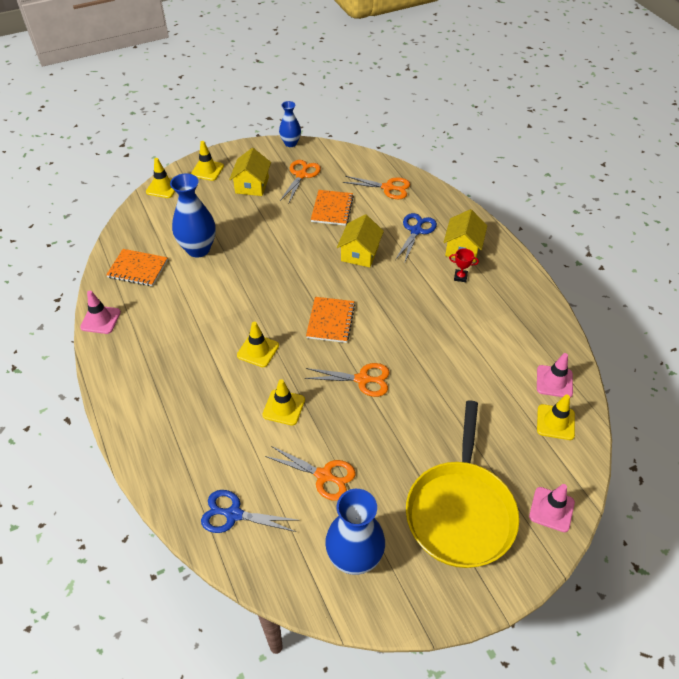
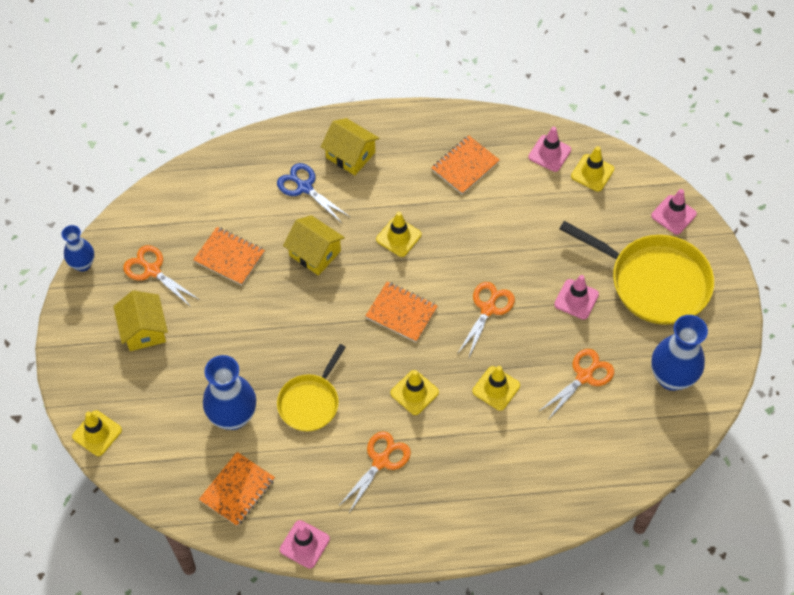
camera: 70 degrees left, 10 degrees up
yellow traffic cone [191,141,224,181] -> yellow traffic cone moved to [376,212,421,257]
blue scissors [201,490,297,533] -> none
yellow house [229,148,271,196] -> yellow house turned 45 degrees clockwise [113,290,168,351]
orange scissors [342,176,410,199] -> orange scissors moved to [338,431,411,513]
red trophy [449,248,479,282] -> none
none -> yellow pan [277,344,346,431]
none -> orange notebook [431,135,500,195]
none -> pink traffic cone [554,275,599,320]

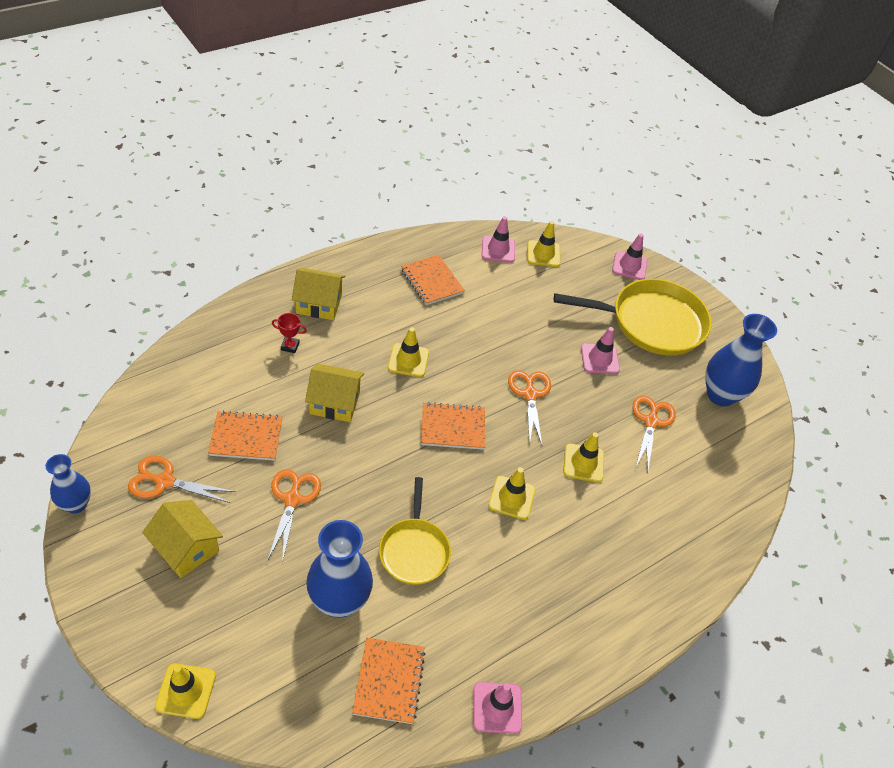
camera: 35 degrees left, 10 degrees down
blue scissors [277,163,350,223] -> red trophy [272,313,307,353]
orange scissors [338,431,411,513] -> orange scissors moved to [268,469,321,563]
orange notebook [431,135,500,195] -> orange notebook turned 45 degrees counterclockwise [401,255,465,305]

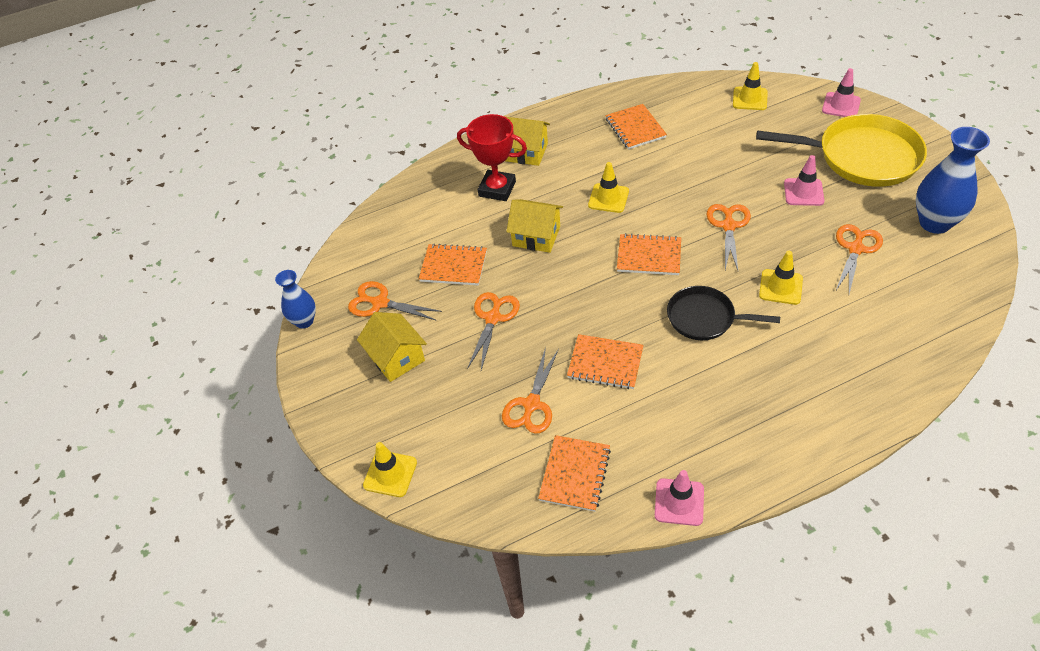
camera: 20 degrees right, 0 degrees up
red trophy [272,313,307,353] -> red trophy [457,114,527,201], size x2.13
blue vase [306,520,373,618] -> orange scissors [502,347,559,434]
yellow pan [379,477,451,585] -> orange notebook [567,334,644,389]
pink traffic cone [482,216,515,263] -> none
yellow traffic cone [488,467,535,520] -> black pan [667,286,780,340]

